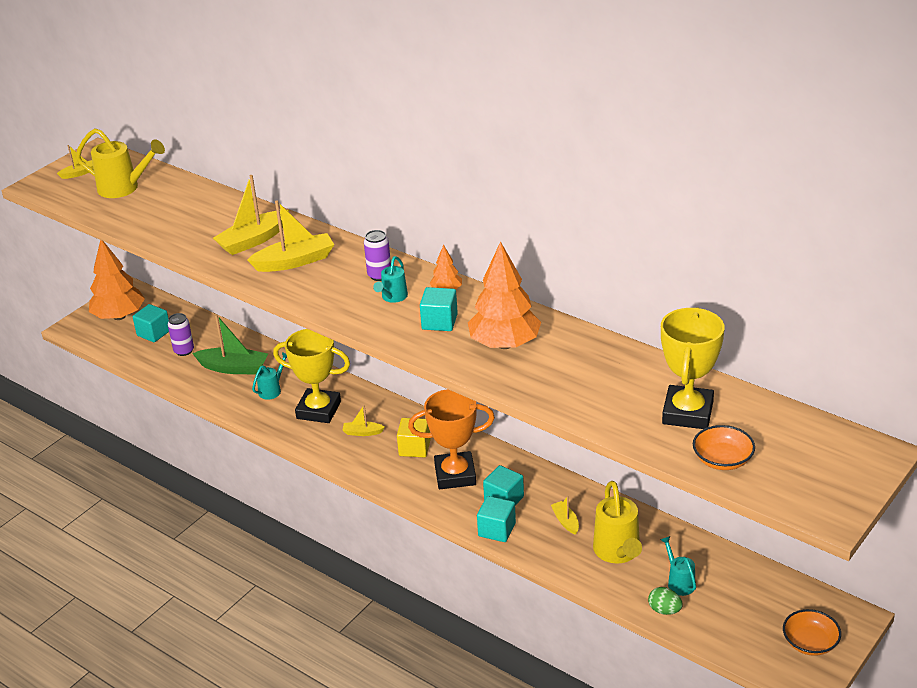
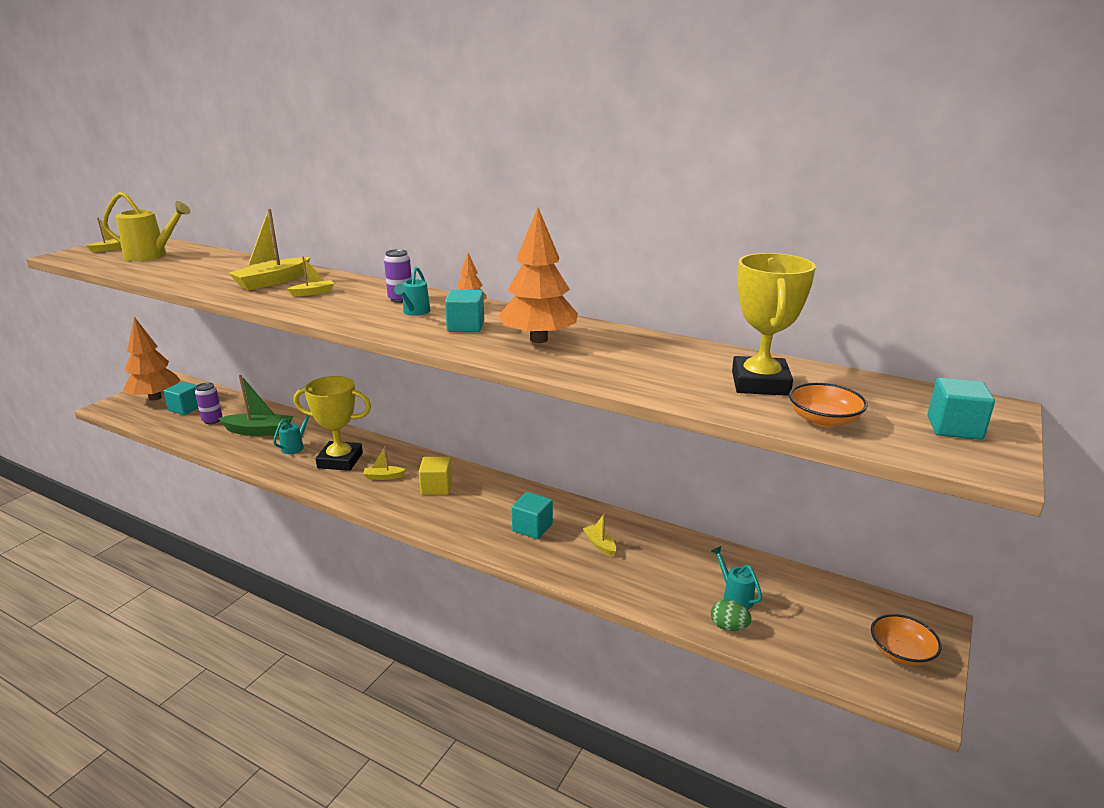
camera: 10 degrees left, 10 degrees down
yellow boat [247,200,334,272] -> yellow boat [287,256,334,296], size x0.51
orange trophy [408,389,495,489] -> none
turquoise cube [477,496,516,542] -> turquoise cube moved to [927,378,995,440]
yellow watering can [593,481,642,564] -> none

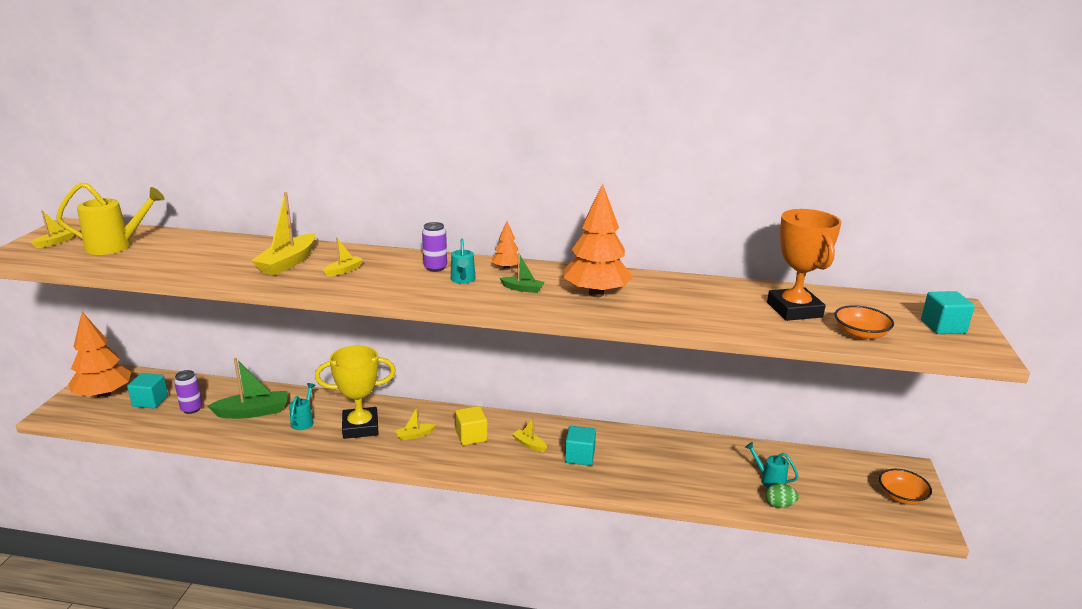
camera: 20 degrees left, 0 degrees up
turquoise cube [445,290,484,332] -> green boat [500,253,545,293]
yellow boat [583,513,616,556] -> yellow boat moved to [512,418,547,452]
yellow trophy [732,253,816,396] -> orange trophy [767,209,841,321]

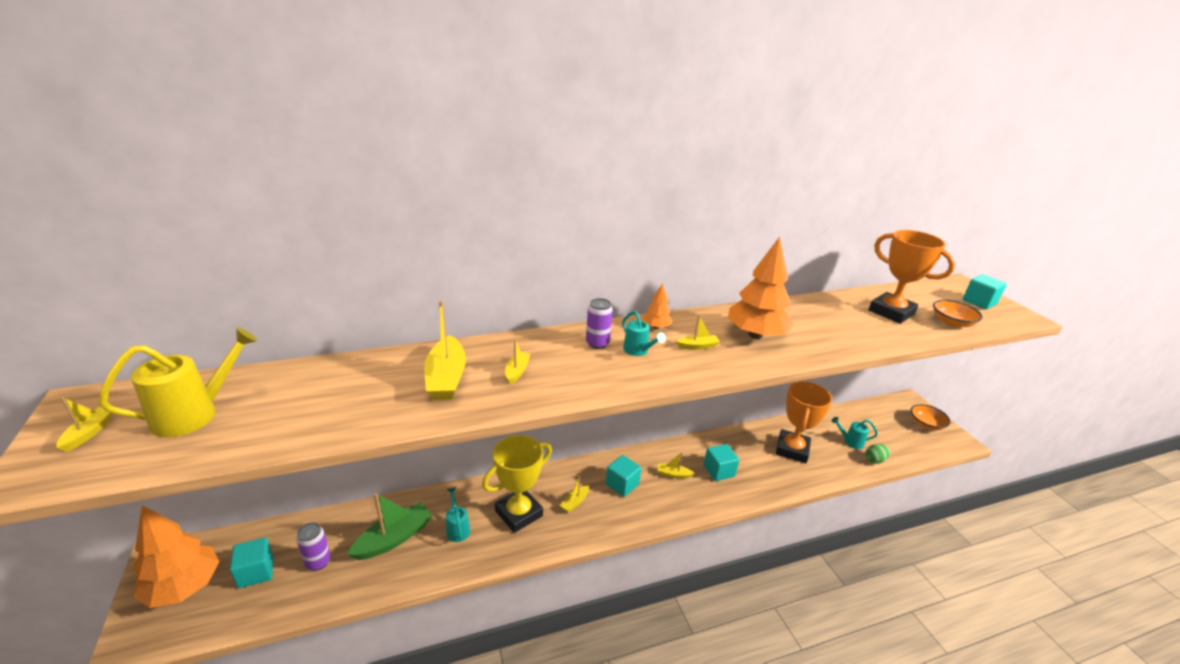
camera: 30 degrees left, 5 degrees up
yellow cube [455,406,487,445] -> turquoise cube [606,455,641,497]
green boat [500,253,545,293] -> yellow boat [676,315,720,350]
none -> orange trophy [776,381,832,463]

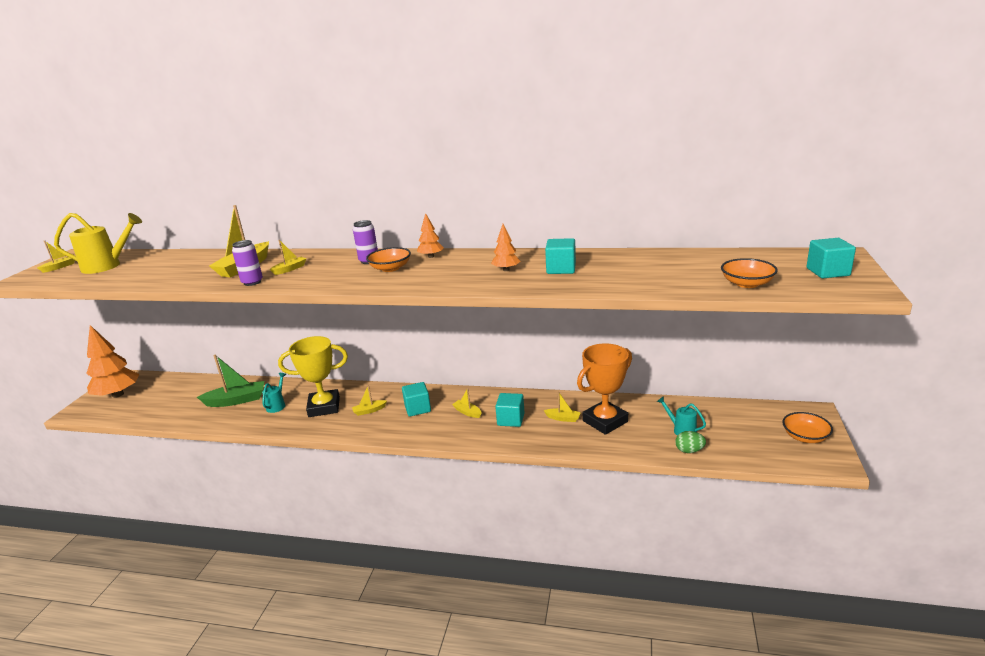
camera: 35 degrees right, 5 degrees down
turquoise cube [230,537,274,588] -> turquoise cube moved to [545,238,576,274]
purple can [296,522,331,571] -> purple can moved to [232,240,263,286]
turquoise watering can [622,311,666,356] -> orange bowl [366,247,411,272]
yellow boat [676,315,720,350] -> yellow boat moved to [543,392,581,422]
orange tree [728,237,793,339] -> orange tree [491,224,521,271], size x0.47
orange trophy [869,230,955,324] -> none

